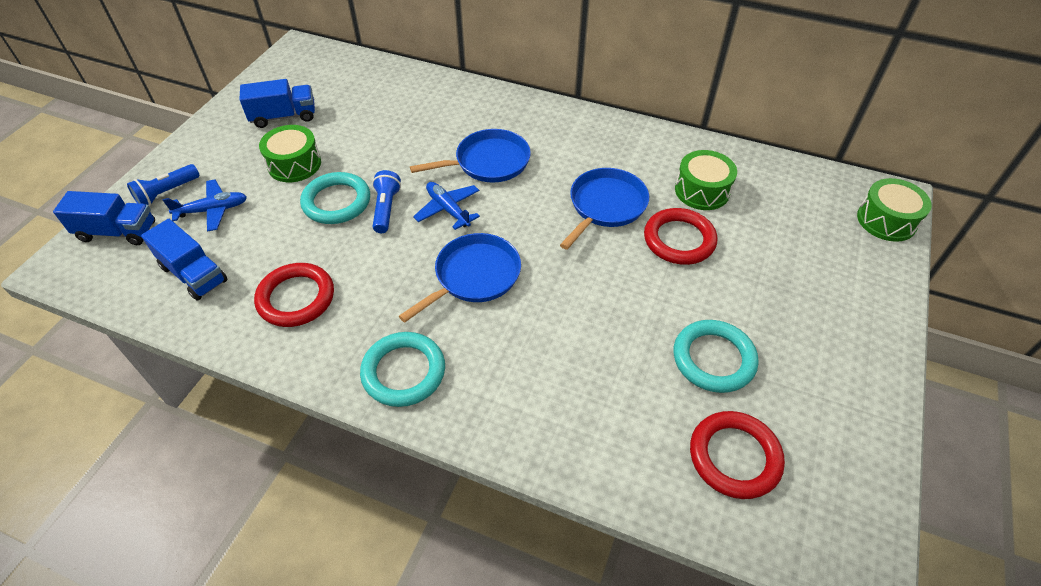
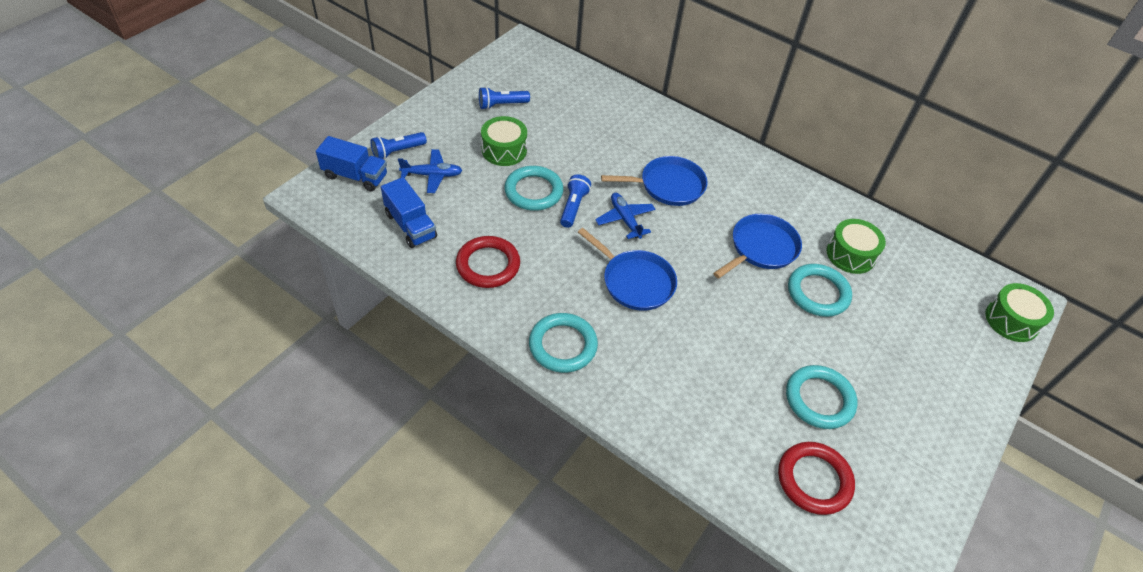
camera: 10 degrees right, 0 degrees up
blue truck [239,79,315,128] -> blue flashlight [479,87,530,110]
blue pan [399,233,521,322] -> blue pan turned 75 degrees clockwise [578,228,677,311]
red ring [644,208,717,265] -> turquoise ring [788,264,852,317]

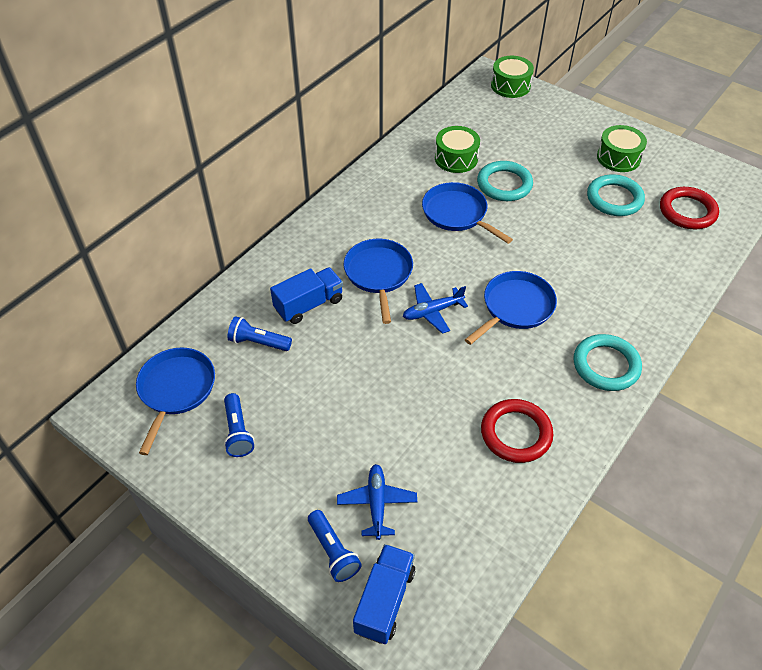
camera: 85 degrees left, 0 degrees up
blue truck [381,177,437,248] -> blue truck moved to [270,267,343,324]
green drum [481,116,527,166] -> green drum moved to [597,125,647,172]
turquoise ring [504,166,564,211] -> none
blue flashlight [560,174,591,228] -> blue flashlight moved to [227,316,292,351]
none -> blue pan [136,348,215,455]

